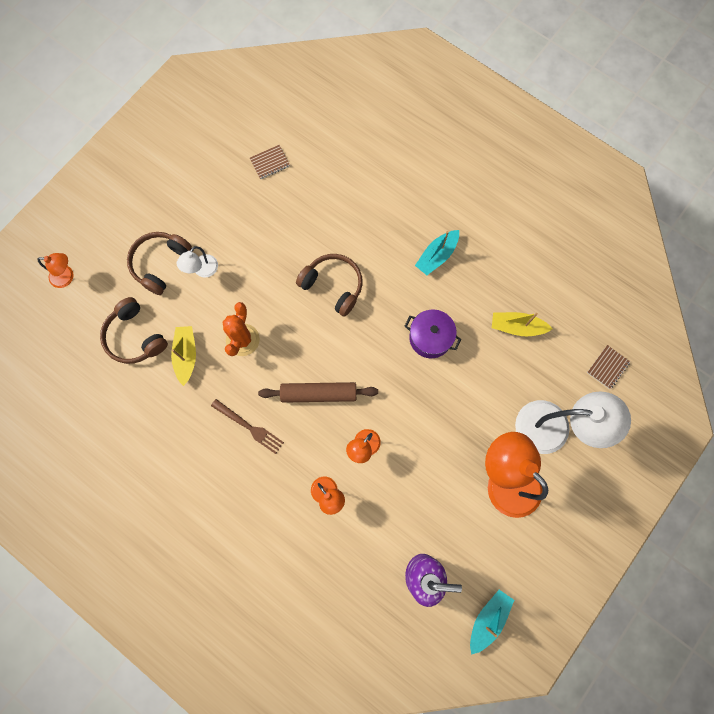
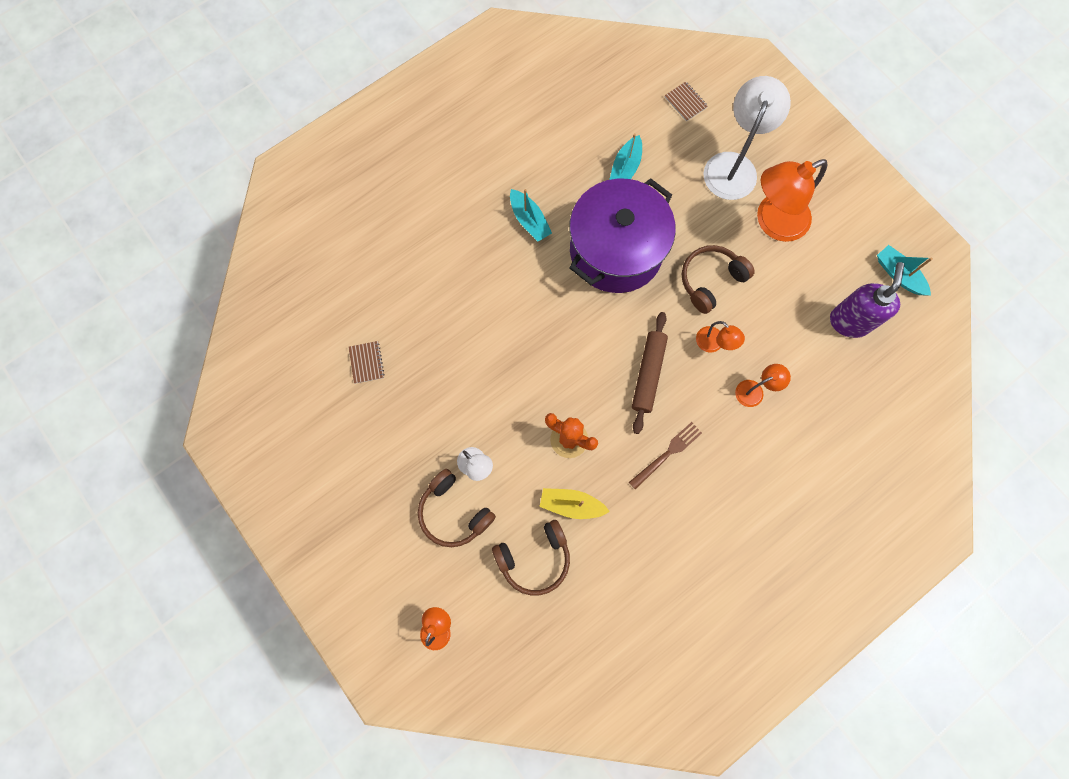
camera: 75 degrees left, 0 degrees up
brown headphones [296,254,363,317] -> brown headphones moved to [682,245,755,314]
purple pot [405,310,461,358] -> purple pot [569,178,676,293], size x2.09
yellow boat [492,312,553,336] -> turquoise boat [609,133,642,180]

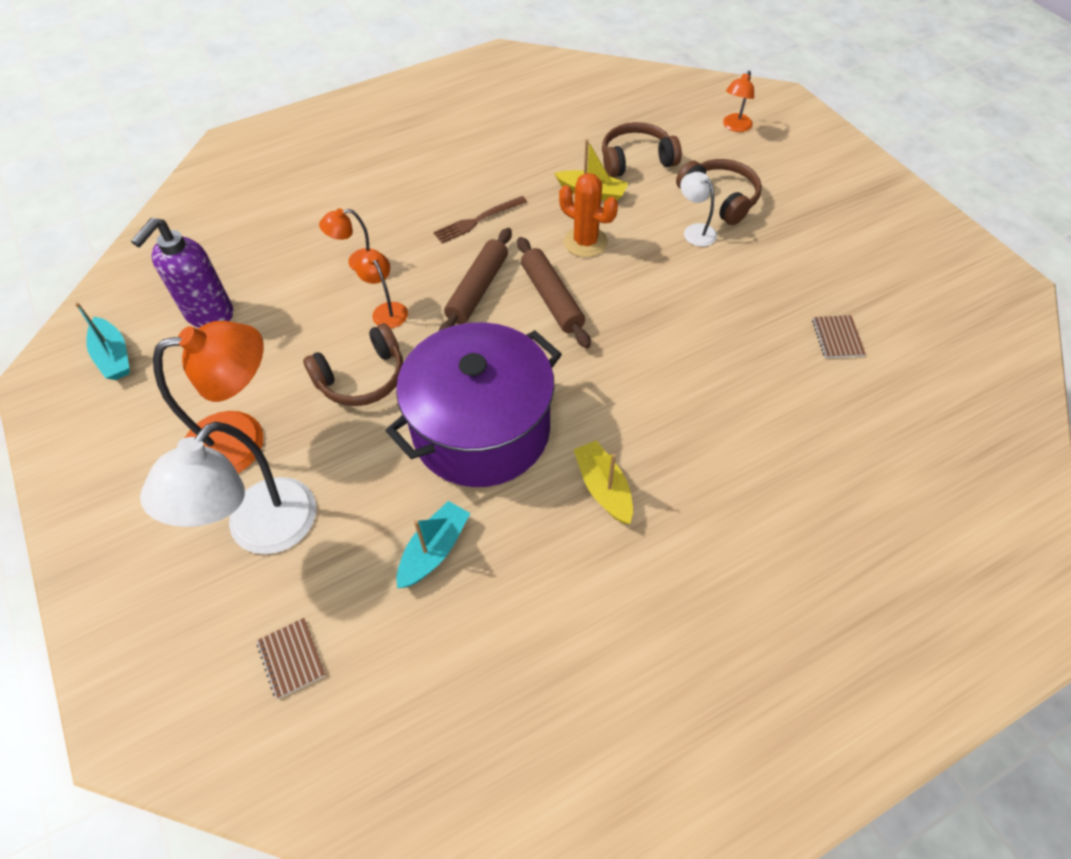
camera: 170 degrees left, 20 degrees down
turquoise boat [510,189,552,241] -> yellow boat [573,440,633,524]
none -> brown rolling pin [517,237,591,348]

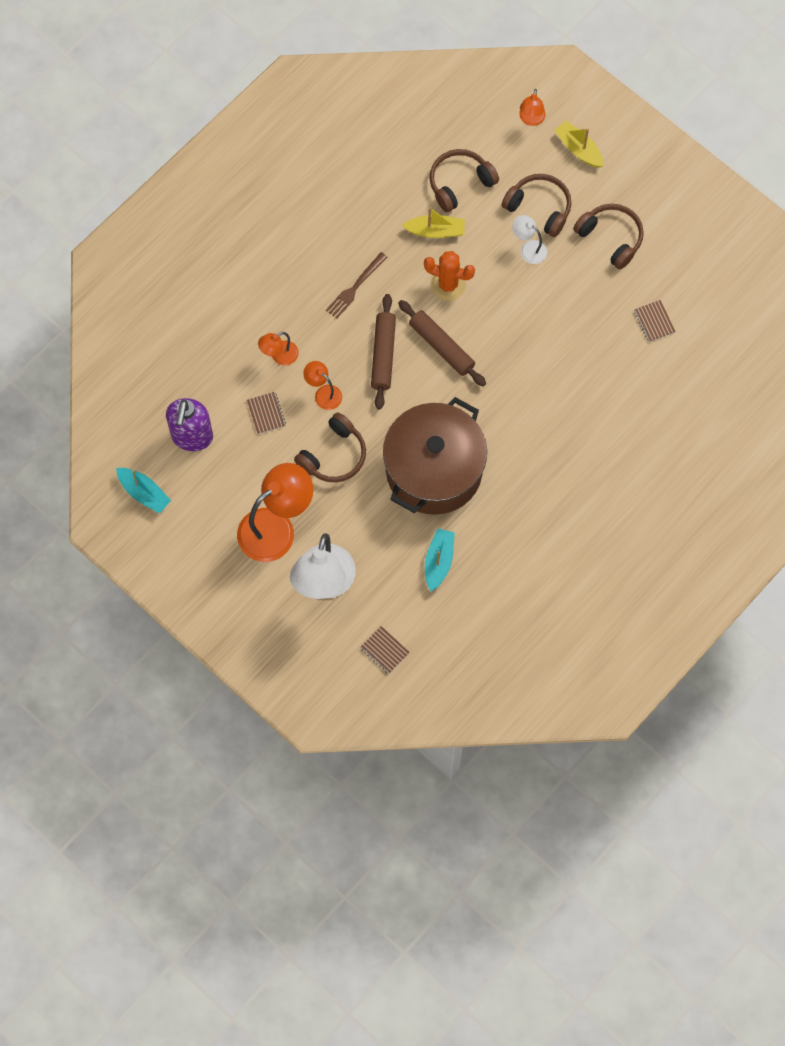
camera: 20 degrees left, 15 degrees up
purple pot [386,322,562,487] -> brown pot [383,397,487,515]
yellow boat [573,440,633,524] -> yellow boat moved to [554,121,604,168]
none -> brown notebook [247,392,286,434]
none -> brown headphones [573,204,644,270]

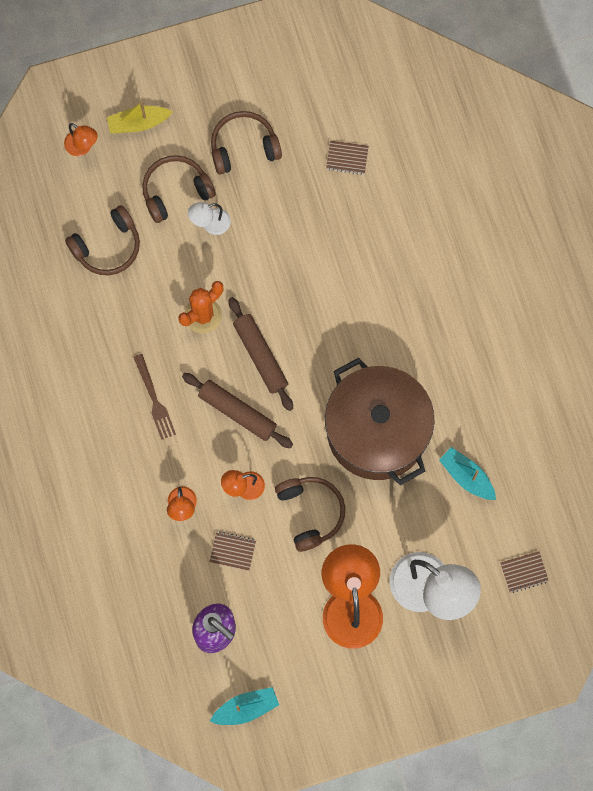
camera: 60 degrees left, 5 degrees up
brown rolling pin [398,300,486,387] -> brown rolling pin turned 75 degrees clockwise [228,297,293,411]
yellow boat [402,207,465,238] -> none
brown headphones [430,149,499,212] -> brown headphones turned 120 degrees counterclockwise [65,205,140,276]

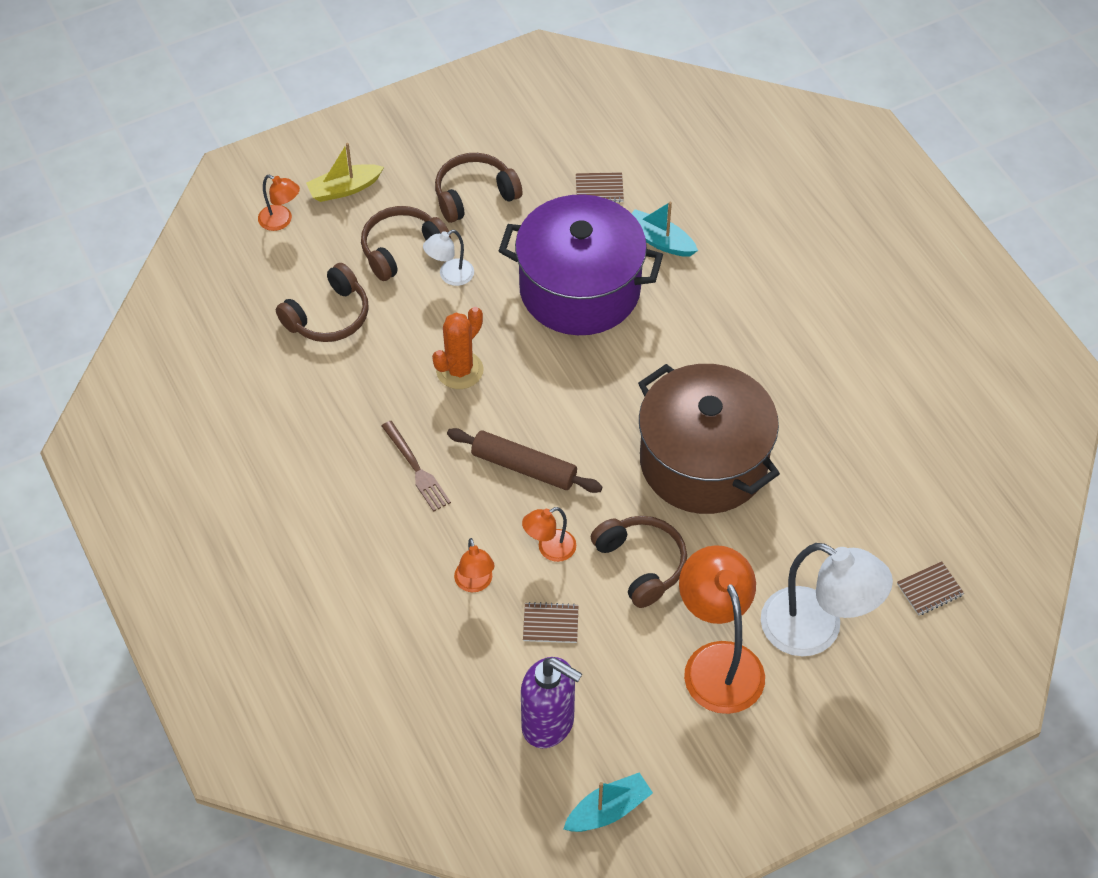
camera: 10 degrees left, 20 degrees down
brown rolling pin [228,297,293,411] -> none
turquoise boat [439,447,496,500] -> turquoise boat moved to [631,201,698,257]
none -> purple pot [499,194,663,335]

